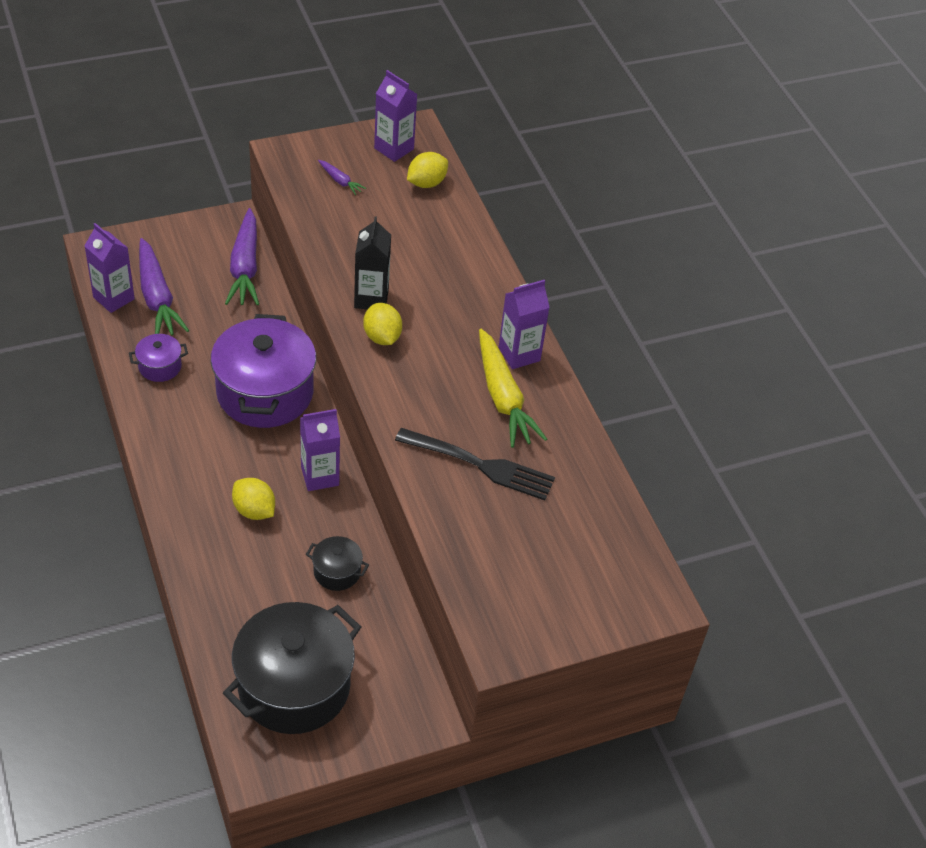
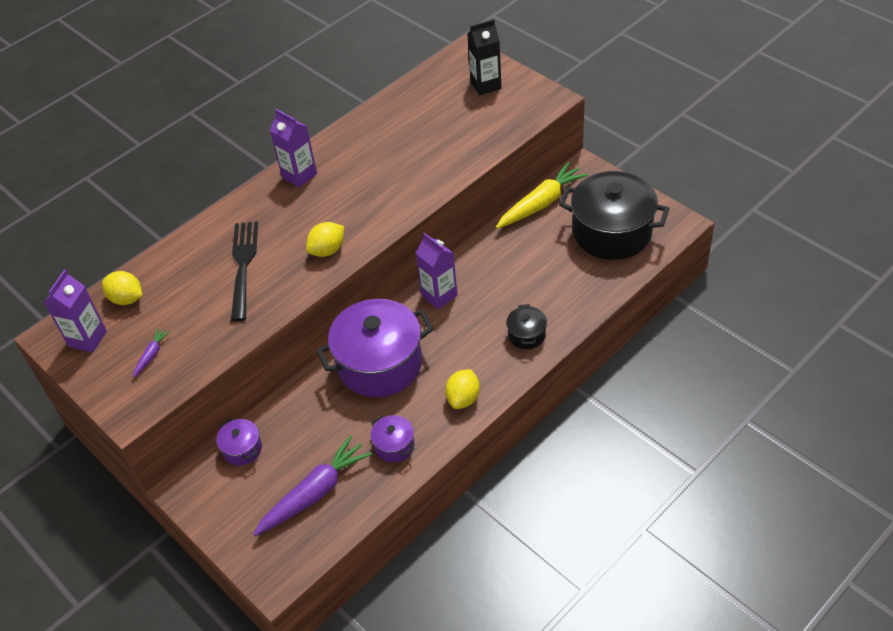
camera: 105 degrees left, 0 degrees up
purple carton [84,223,135,313] -> none
purple carrot [225,208,259,305] -> purple pot [216,419,262,466]
yellow lemon [232,478,275,520] -> yellow lemon moved to [445,369,480,409]
black pot [306,536,369,591] -> black pot moved to [506,304,547,349]
black carton [354,216,391,310] -> black carton moved to [467,19,501,95]
black fork [395,428,555,500] -> black fork moved to [231,221,258,321]
yellow carrot [479,329,547,448] -> yellow carrot moved to [496,162,588,229]

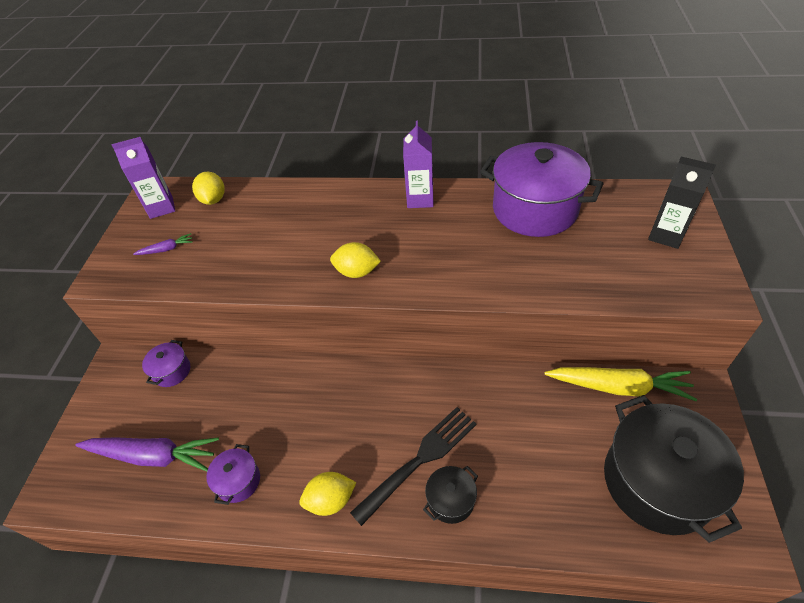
camera: 50 degrees right, 0 degrees up
black fork [231,221,258,321] -> black fork moved to [350,407,477,526]
purple pot [316,299,434,397] -> purple pot moved to [480,142,604,237]
purple carton [416,233,458,309] -> none

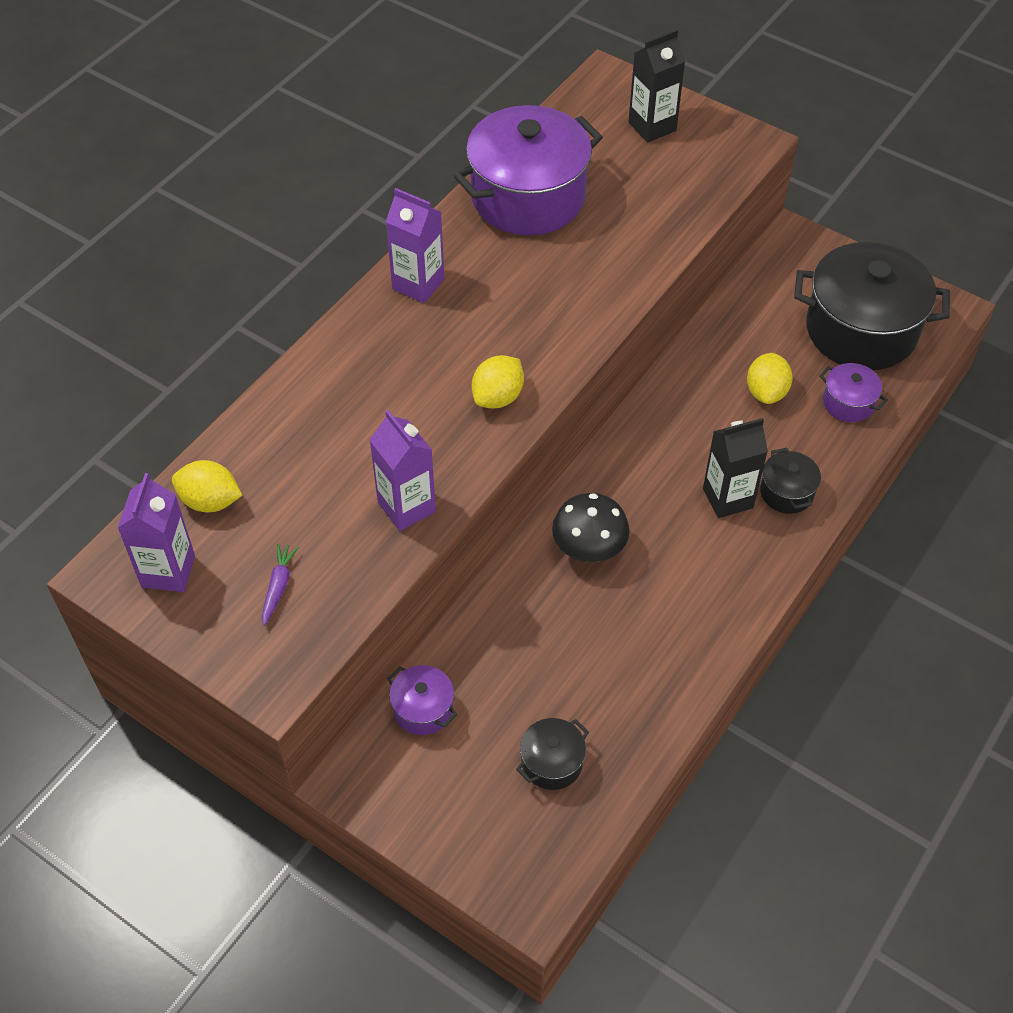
camera: 65 degrees left, 5 degrees up
purple carrot [75,437,219,472] -> black pot [516,718,589,790]
purple pot [206,444,260,505] -> purple pot moved to [819,363,888,422]
yellow lemon [300,472,356,516] -> yellow lemon moved to [747,353,793,404]
black fork [350,407,477,526] -> black carton [703,418,768,518]
yellow carrot [545,367,697,401] -> none
none -> purple carton [370,410,436,531]
none -> black mushroom [552,493,630,562]

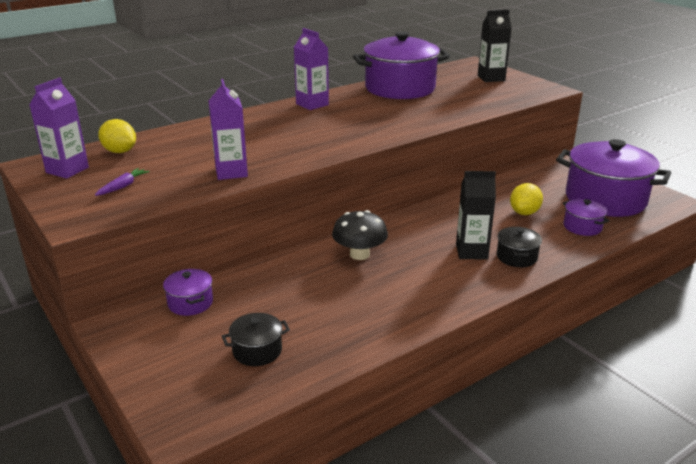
camera: 20 degrees right, 25 degrees down
yellow lemon [472,355,524,409] -> none
black pot [794,242,950,370] -> purple pot [556,139,671,217]

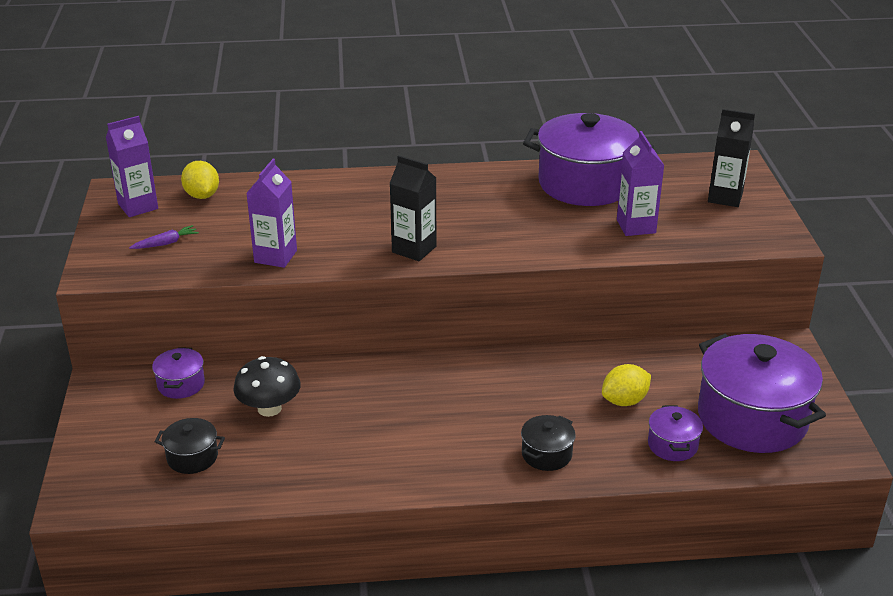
camera: 30 degrees right, 5 degrees up
purple carton [294,28,329,110] -> purple carton moved to [617,131,664,236]
black mushroom [332,210,388,260] -> black mushroom moved to [233,356,301,417]
black carton [456,171,496,259] -> black carton moved to [389,155,437,261]

